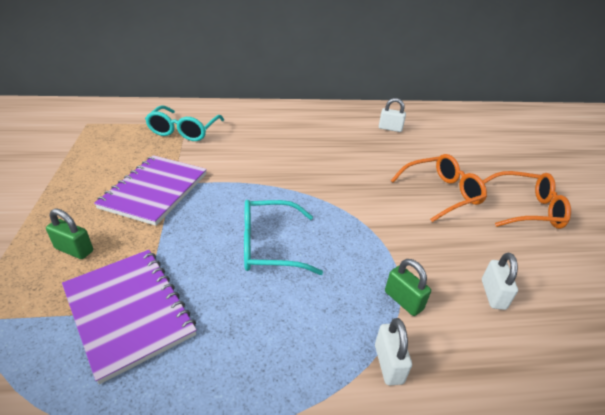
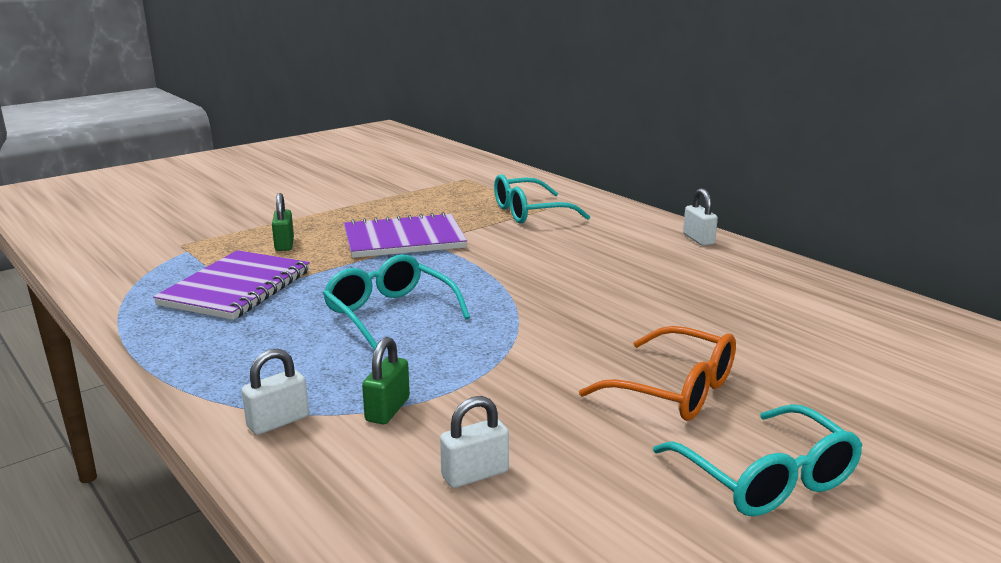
camera: 60 degrees right, 15 degrees down
white padlock [379,98,406,132] -> white padlock moved to [683,188,718,246]
orange glasses [483,171,571,229] -> turquoise glasses [653,404,862,516]

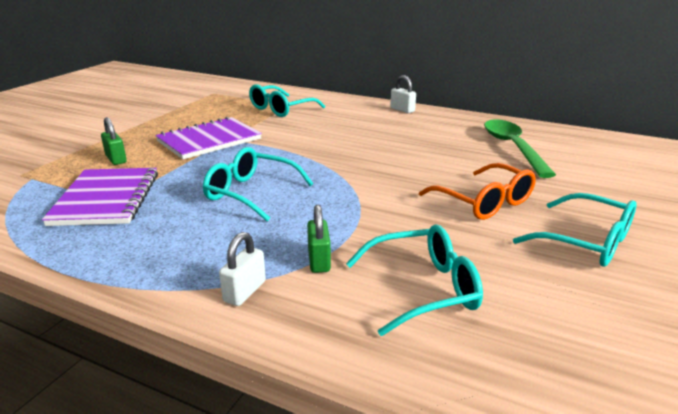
camera: 25 degrees left, 5 degrees up
white padlock [440,396,509,488] -> turquoise glasses [346,224,483,336]
orange glasses [579,326,736,421] -> orange glasses turned 45 degrees clockwise [419,163,536,220]
none -> green spoon [484,119,556,178]

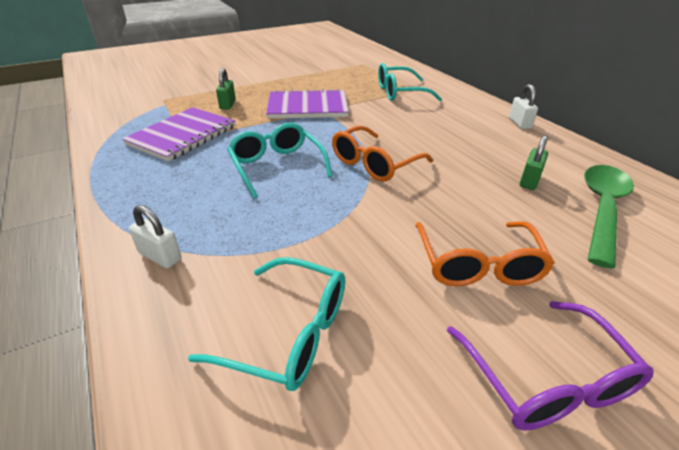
camera: 35 degrees right, 10 degrees up
white padlock [219,232,266,306] -> white padlock turned 60 degrees clockwise [129,205,181,268]
green padlock [307,205,331,273] -> green padlock moved to [520,135,548,190]
turquoise glasses [513,193,636,267] -> purple glasses [447,301,653,431]
none -> orange glasses [332,126,433,182]

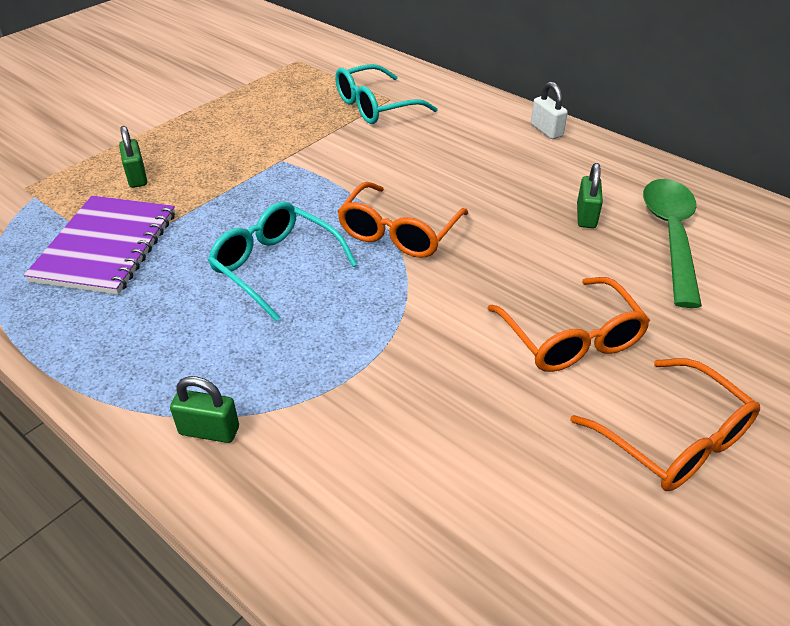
camera: 20 degrees left, 5 degrees up
white padlock [129,205,181,268] -> green padlock [170,376,239,443]
turquoise glasses [188,257,345,391] -> none
purple notebook [266,88,349,119] -> none
purple glasses [447,301,653,431] -> orange glasses [570,358,760,491]

